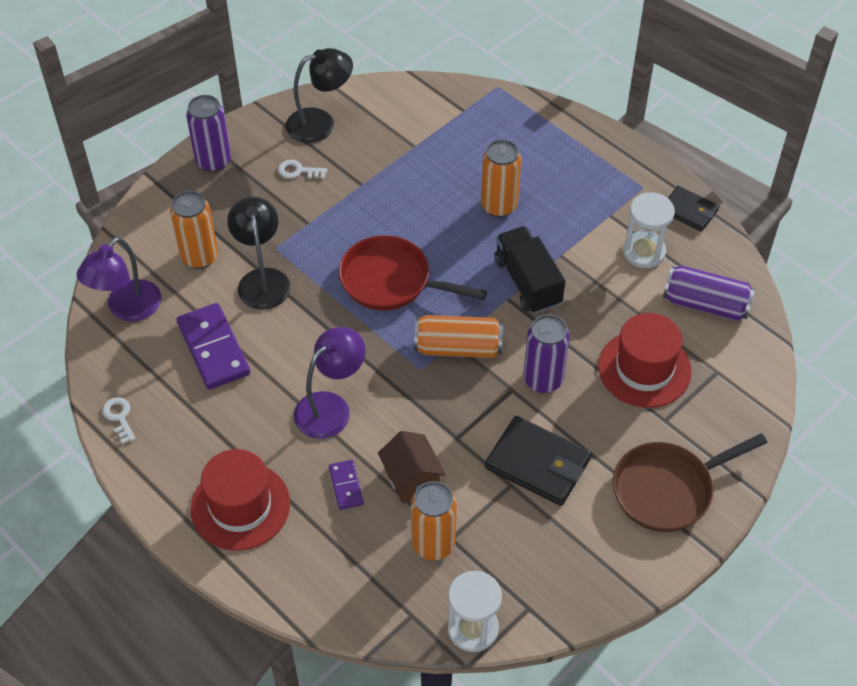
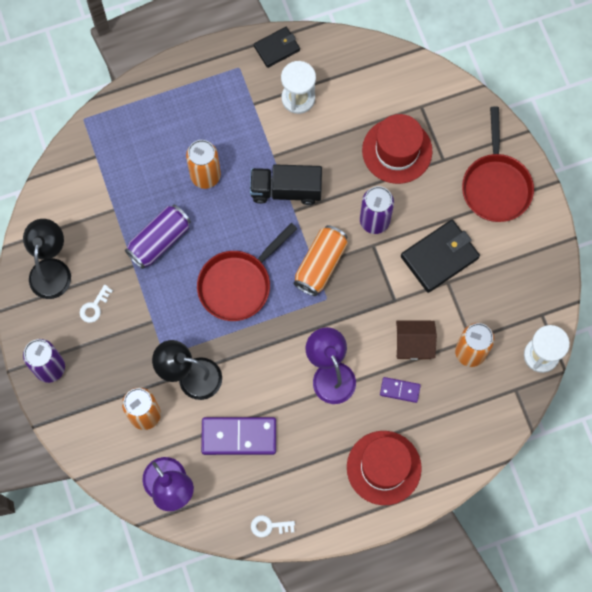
camera: 65 degrees left, 20 degrees up
brown pan [613,433,767,532] -> red pan [462,106,534,222]
purple can [663,266,755,321] -> purple can moved to [125,205,191,269]

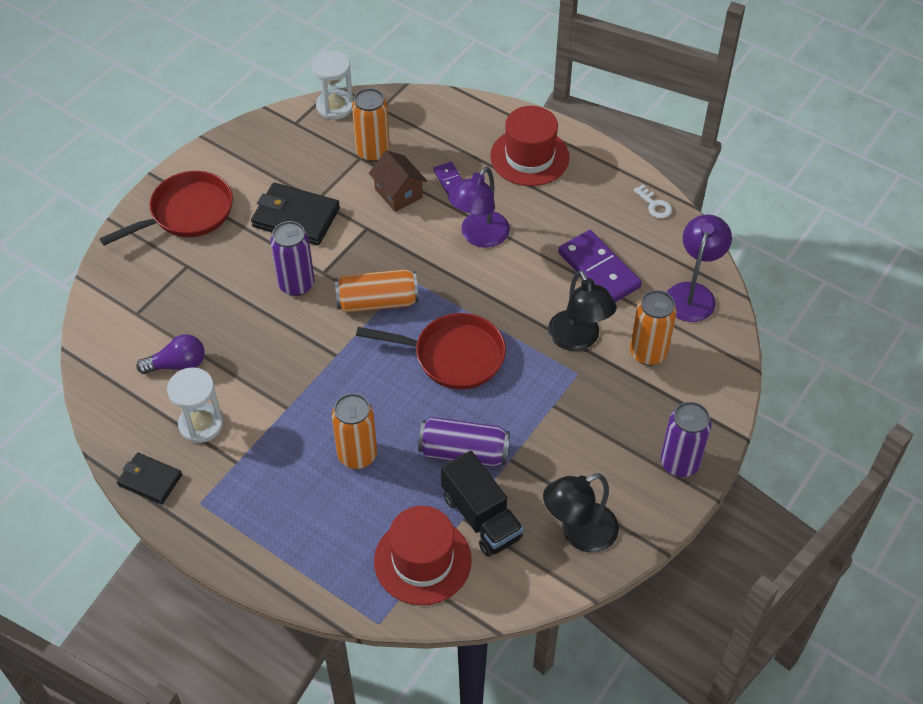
camera: 125 degrees left, 20 degrees down
white key [80,285,113,323] -> none
black truck [250,164,322,205] -> black truck moved to [441,451,524,557]
red hat [362,114,433,184] -> red hat moved to [374,506,472,605]
none -> purple light bulb [137,334,204,374]

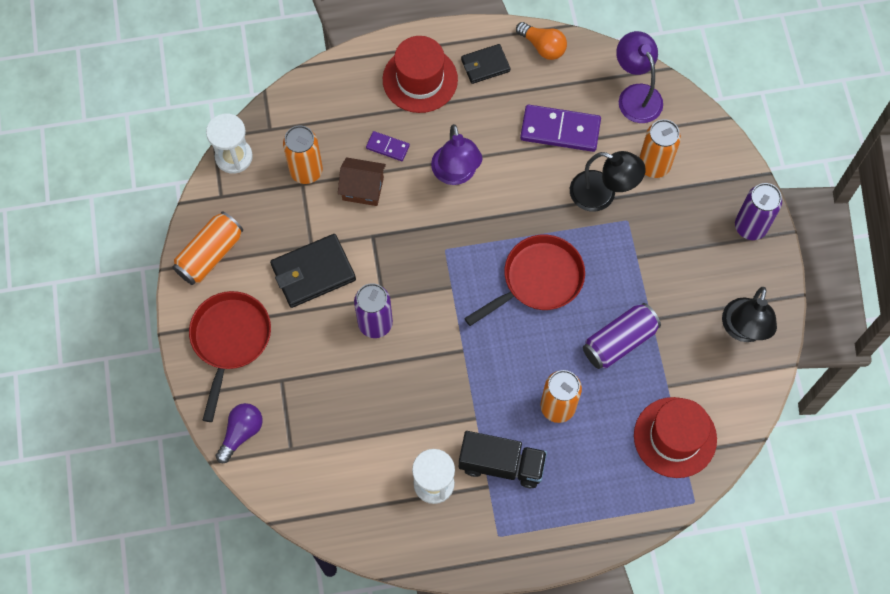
camera: 45 degrees left, 15 degrees up
black wallet [117,453,182,504] -> black wallet moved to [461,44,511,84]
purple light bulb [137,334,204,374] -> purple light bulb moved to [216,403,263,463]
orange can [335,269,419,313] -> orange can moved to [172,212,243,285]
black truck [441,451,524,557] -> black truck moved to [459,431,547,488]
white key [633,184,672,218] -> orange light bulb [516,22,567,60]

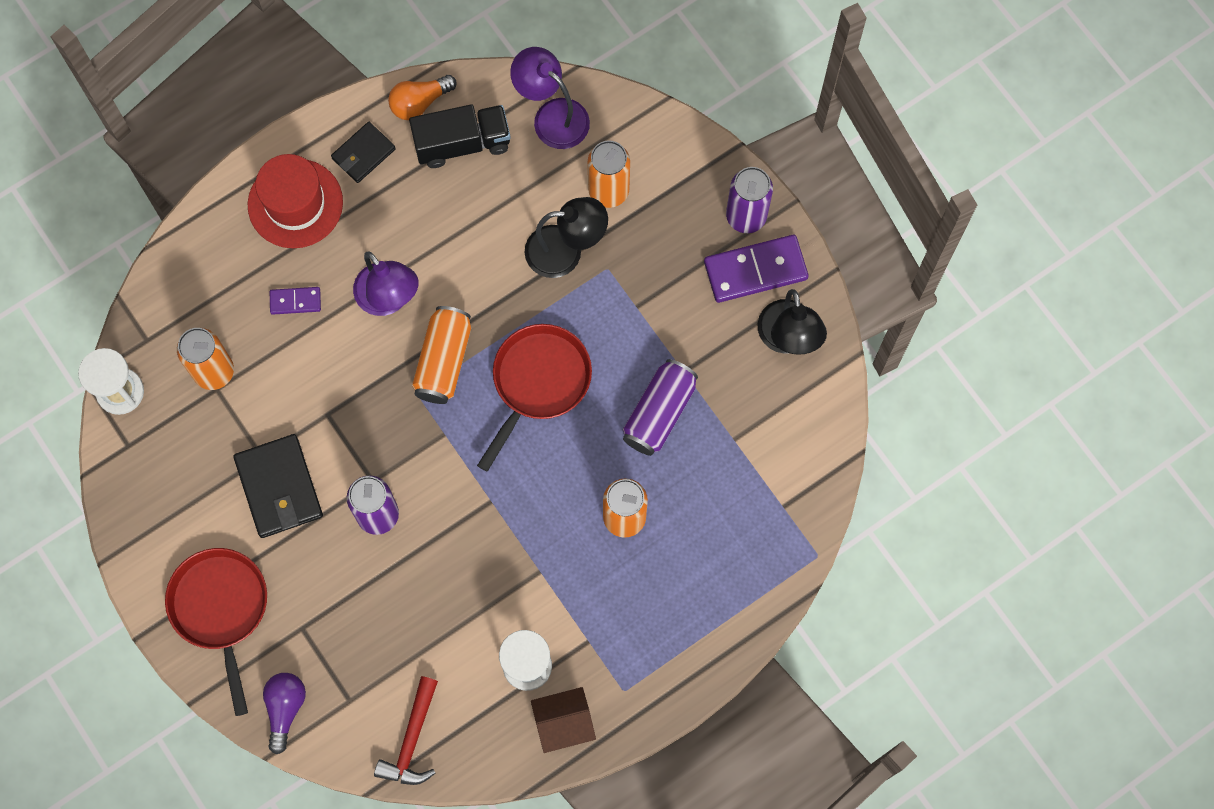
camera: 25 degrees left, 5 degrees up
orange can [172,212,243,285] -> orange can moved to [412,306,471,404]
black wallet [270,234,356,308] -> black wallet turned 60 degrees counterclockwise [233,434,323,538]
brown house [338,158,386,206] -> brown house moved to [531,687,596,753]
black truck [459,431,547,488] -> black truck moved to [409,104,511,168]
orange light bulb [516,22,567,60] -> orange light bulb turned 135 degrees clockwise [388,75,457,120]
purple domino [520,105,601,152] -> purple domino moved to [704,235,808,303]
red hat [634,397,717,478] -> none
none -> red hammer [374,676,438,785]

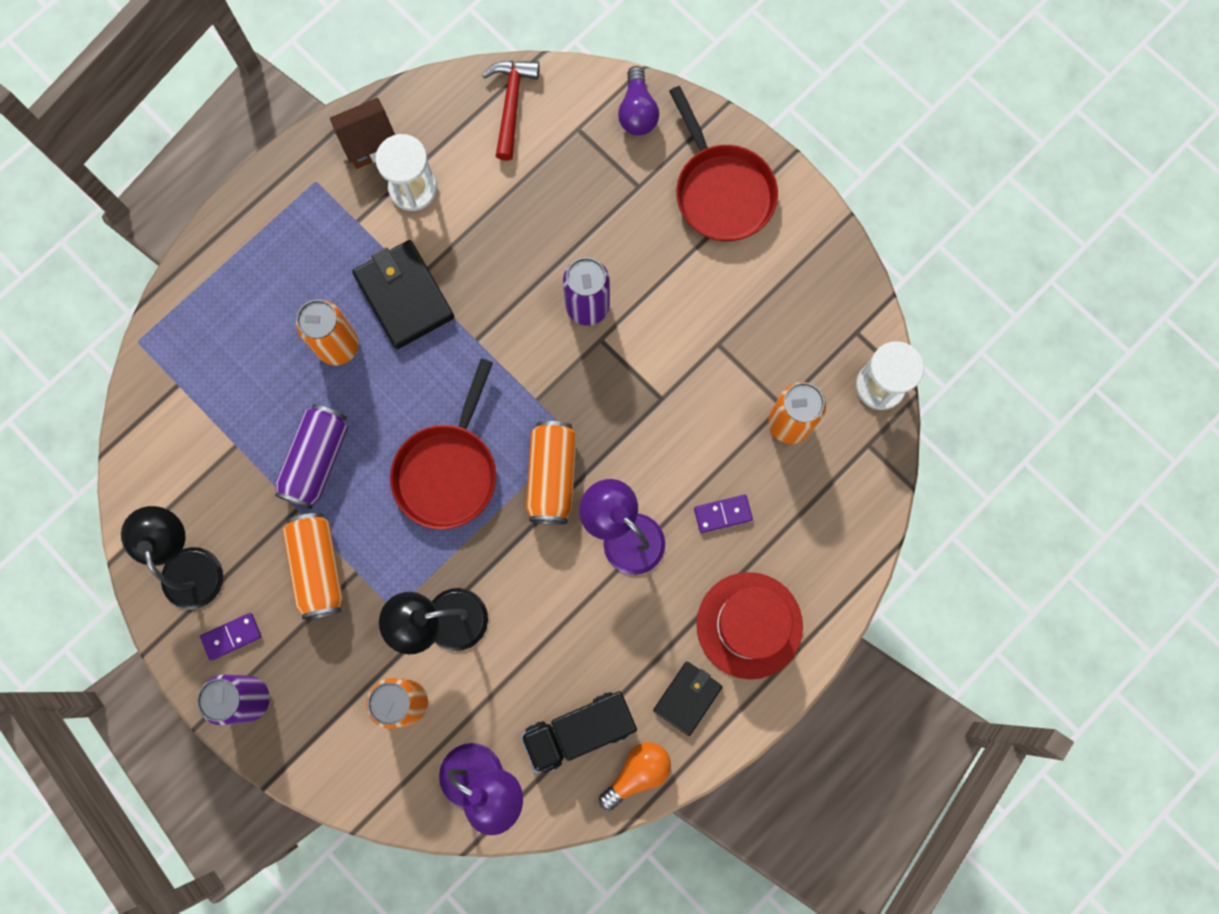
camera: 170 degrees right, 5 degrees up
black wallet [233,434,323,538] -> black wallet moved to [352,240,454,349]
purple domino [704,235,808,303] -> purple domino [200,613,261,661], size x0.52
none -> orange can [283,513,343,619]

